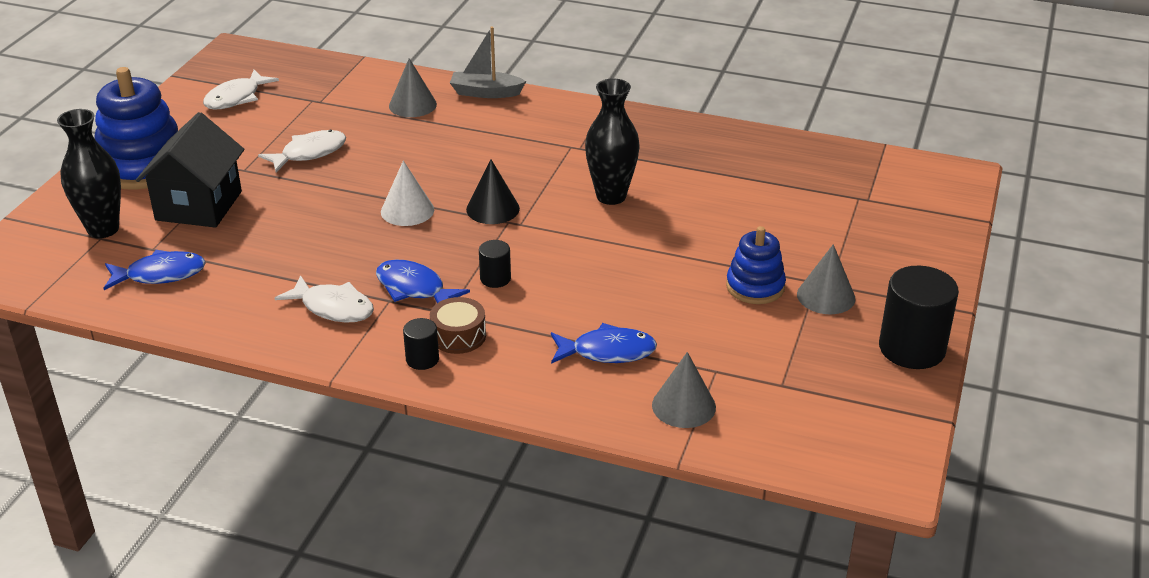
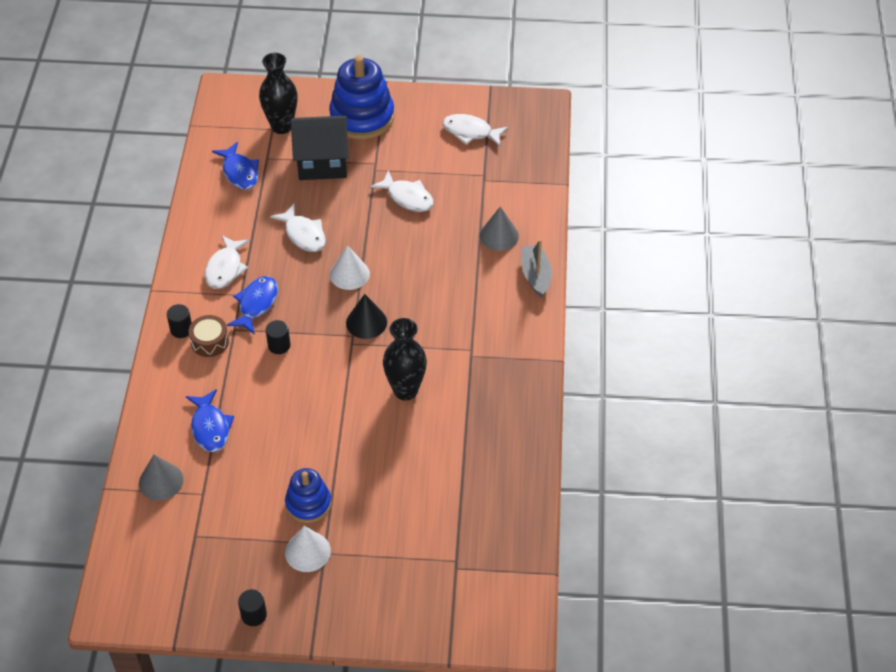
camera: 75 degrees right, 15 degrees up
grey cone [797,244,856,314] -> white cone [285,526,331,572]
black cylinder [879,266,959,369] -> black cylinder [238,589,267,626], size x0.50
none -> white fish [270,204,326,252]

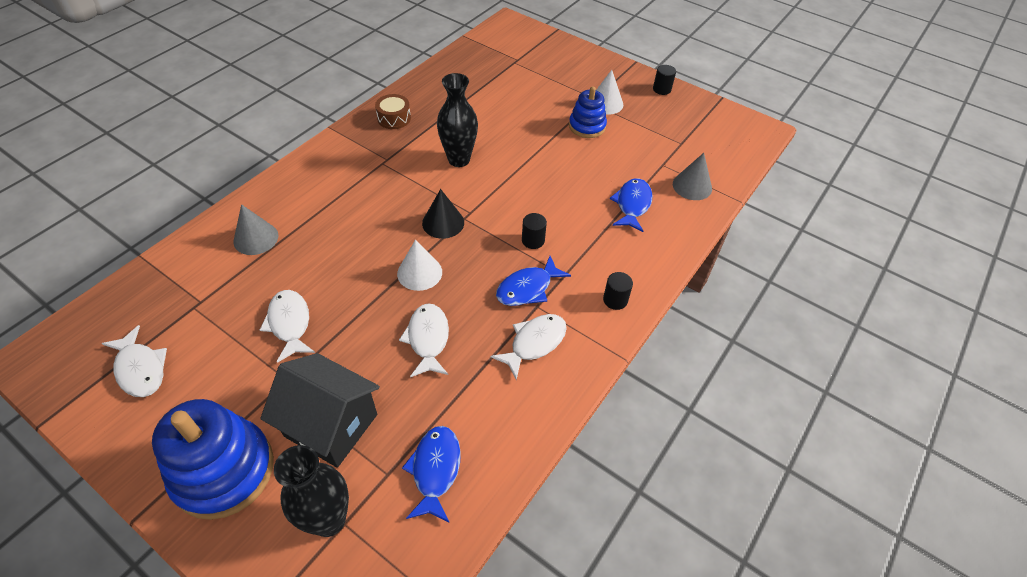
camera: 150 degrees left, 0 degrees up
brown drum [189,315,229,357] -> brown drum moved to [375,94,411,129]
grey boat [522,239,552,298] -> none

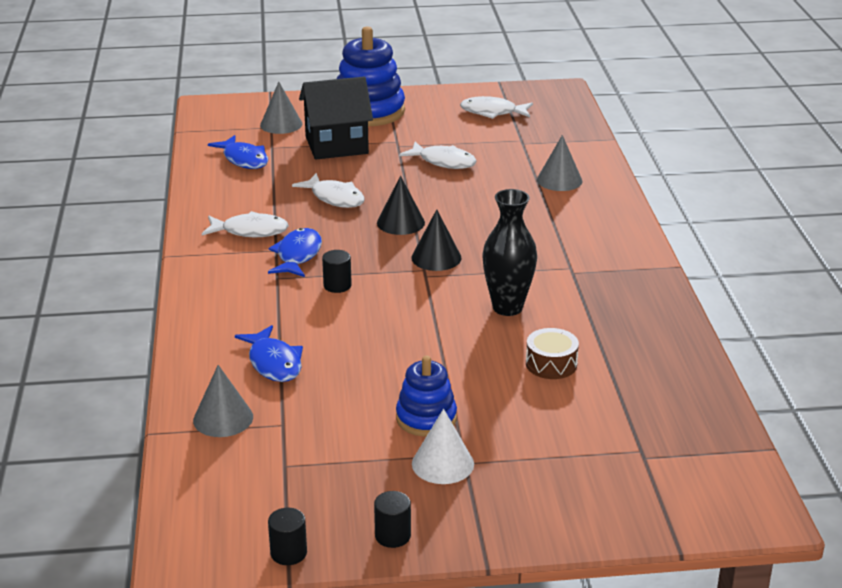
camera: 140 degrees right, 20 degrees down
black vase [274,445,349,537] -> grey cone [260,82,302,134]
brown drum [375,94,411,129] -> brown drum moved to [526,328,579,379]
white cone [397,240,442,291] -> black cone [377,176,425,235]
white fish [490,314,567,380] -> white fish turned 90 degrees counterclockwise [202,211,289,237]
black cylinder [603,272,633,310] -> black cylinder moved to [268,507,307,565]

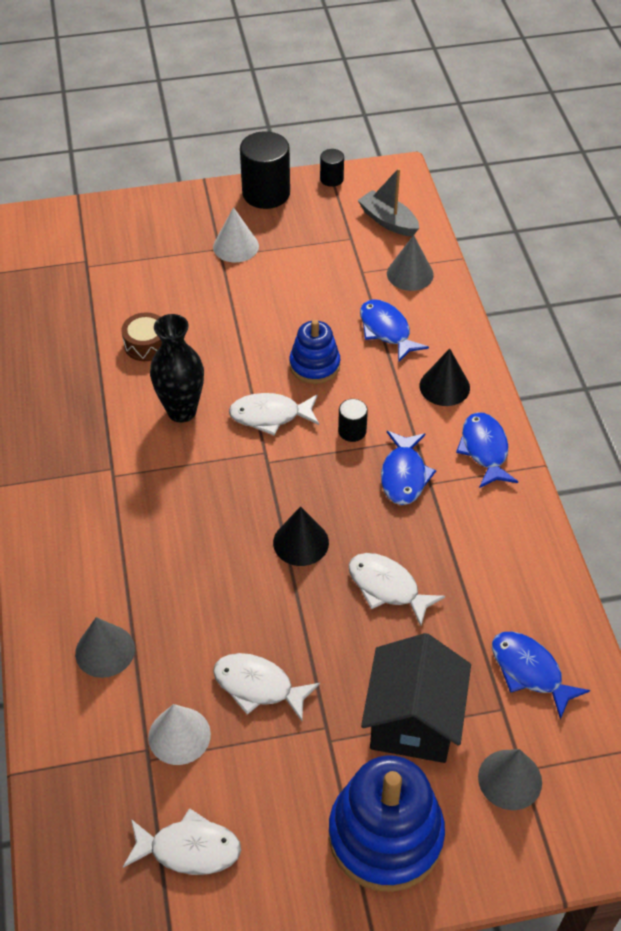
camera: 175 degrees right, 20 degrees up
white fish [202,211,289,237] -> white fish moved to [229,393,319,435]
black house [299,77,373,160] -> black house turned 60 degrees counterclockwise [361,633,471,763]
black cylinder [374,491,411,548] -> black cylinder [240,131,290,209], size x2.00
blue stacking toy [396,356,457,436] -> blue stacking toy moved to [289,320,340,384]
black cone [411,209,462,271] -> black cone moved to [420,348,470,406]
none -> white cone [148,704,211,765]
none -> grey boat [358,168,419,236]
none -> blue fish [456,412,518,488]

